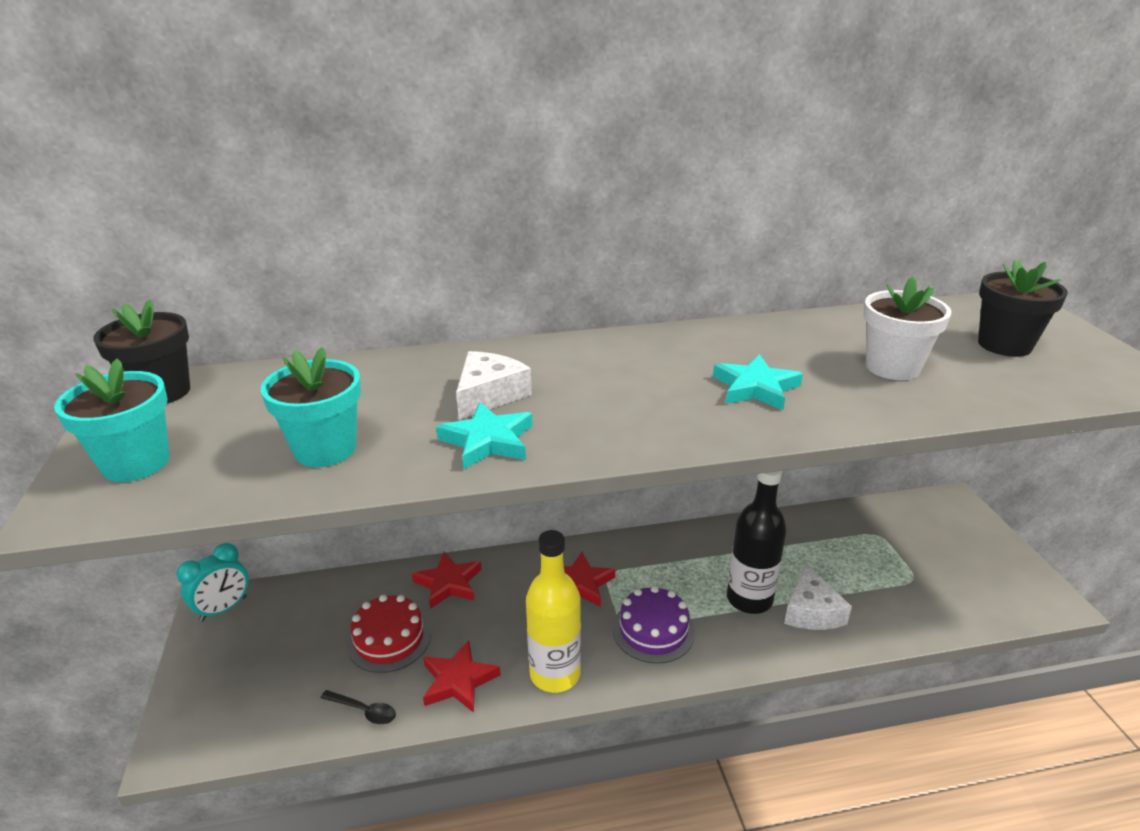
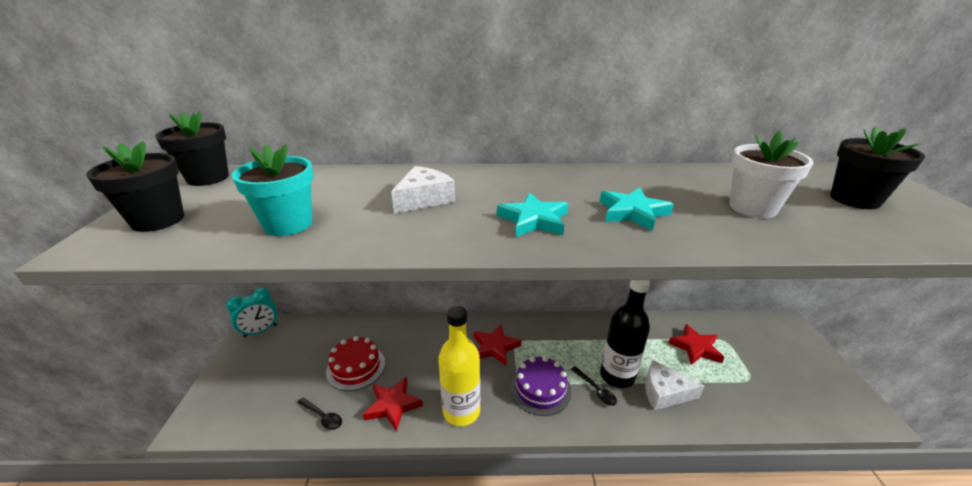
camera: 10 degrees right, 0 degrees up
turquoise flower pot [54,359,170,482] -> black flower pot [86,141,184,232]
red star [412,552,482,609] -> red star moved to [669,324,725,365]
turquoise star [436,402,533,469] -> turquoise star moved to [497,193,568,237]
white cheese [784,563,852,630] -> white cheese turned 90 degrees clockwise [645,360,705,410]
none -> black spoon [571,366,617,406]

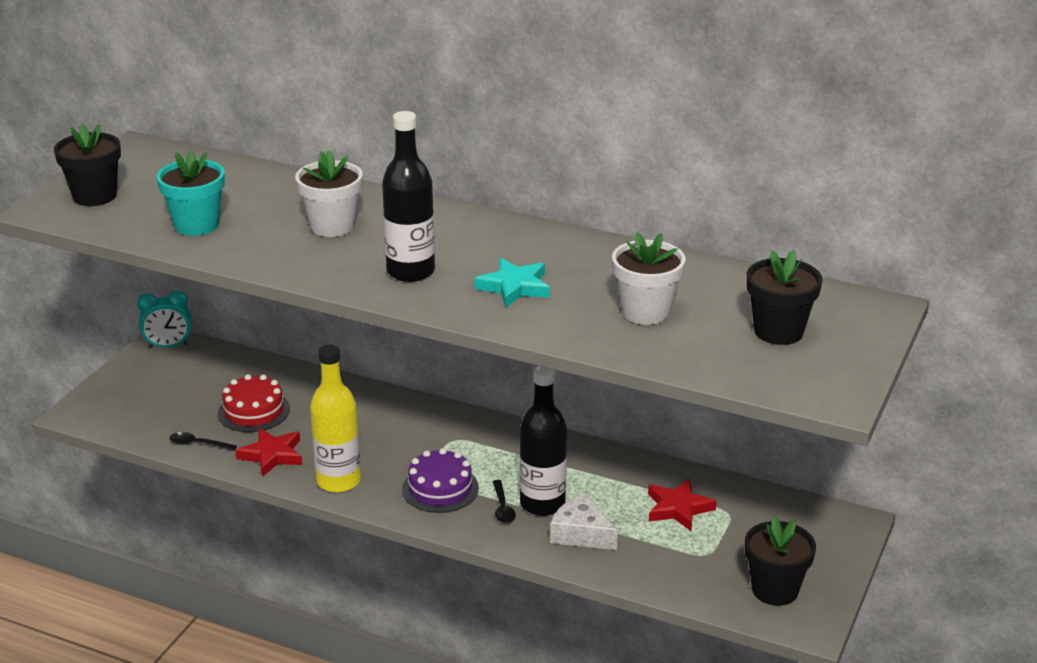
camera: 25 degrees right, 0 degrees up
black flower pot [155,111,229,186] -> black flower pot moved to [745,516,816,606]
black spoon [297,397,342,430] -> black spoon turned 135 degrees clockwise [170,432,237,451]
white cheese [391,166,455,214] -> white flower pot [295,150,363,237]
red star [474,324,521,366] -> none
turquoise star [497,193,568,237] -> black bottle [382,111,435,282]

